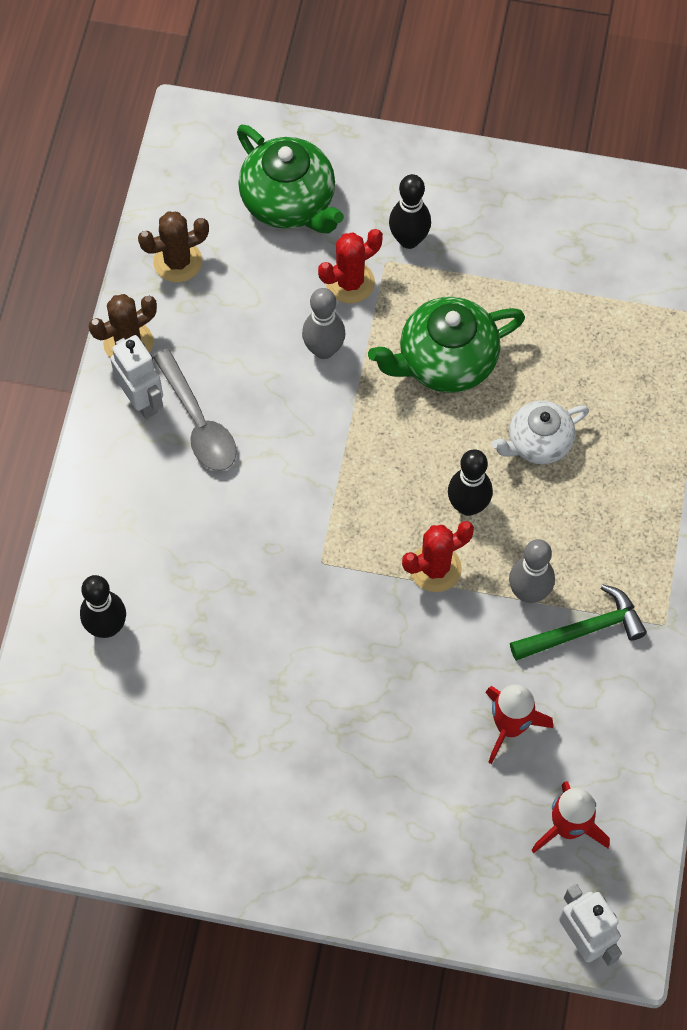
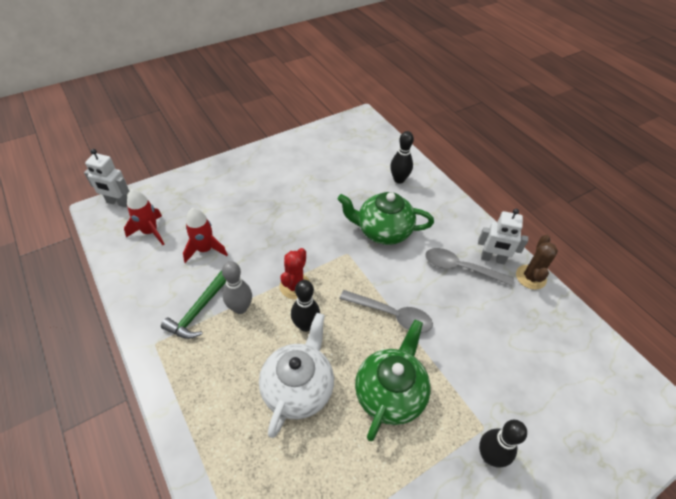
camera: 135 degrees right, 15 degrees down
brown cactus [138,212,209,282] -> none
green teapot [237,125,344,234] -> green teapot moved to [337,192,434,245]
grey bowling pin [302,288,345,359] -> none
red cactus [318,229,383,304] -> none
white teapot [491,401,589,464] -> white teapot [259,313,334,438], size x1.54
none -> grey spoon [339,290,433,333]

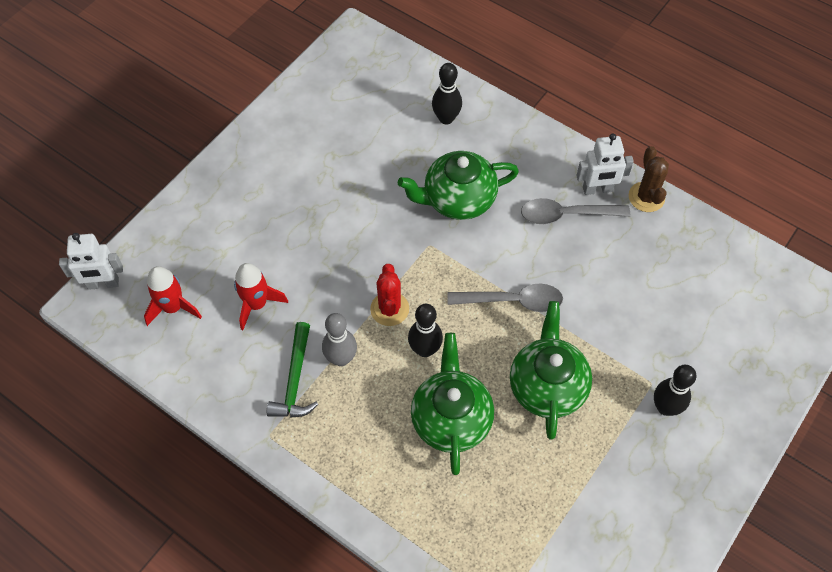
camera: 20 degrees left, 10 degrees up
white teapot [259,313,334,438] -> green teapot [411,333,494,475]

